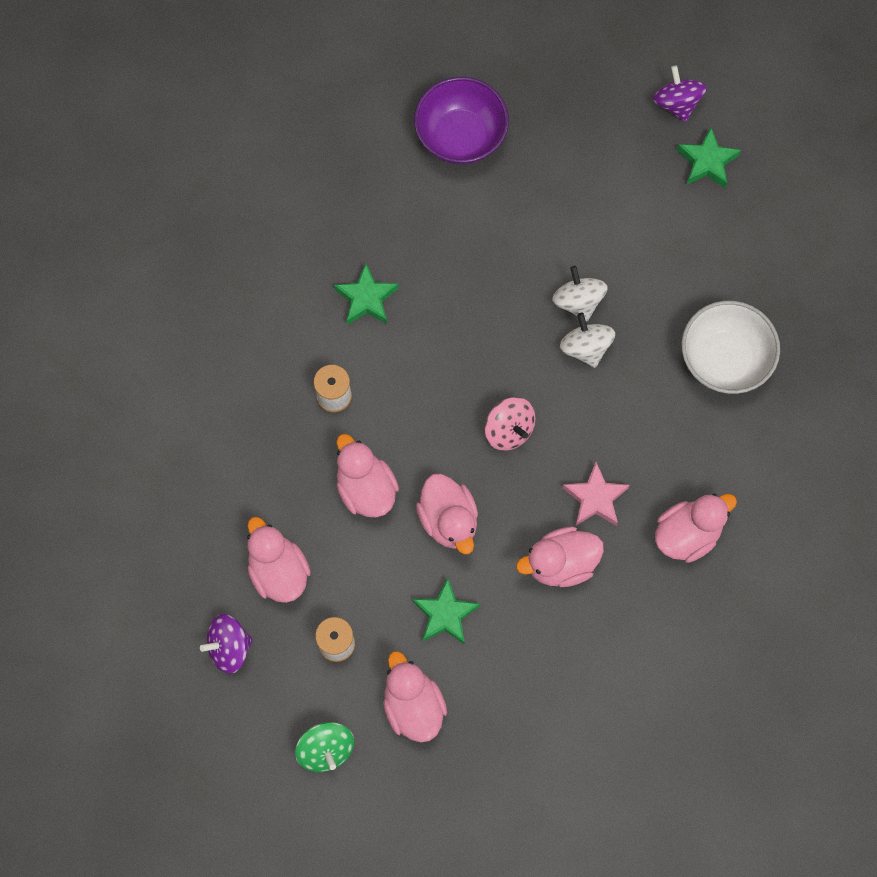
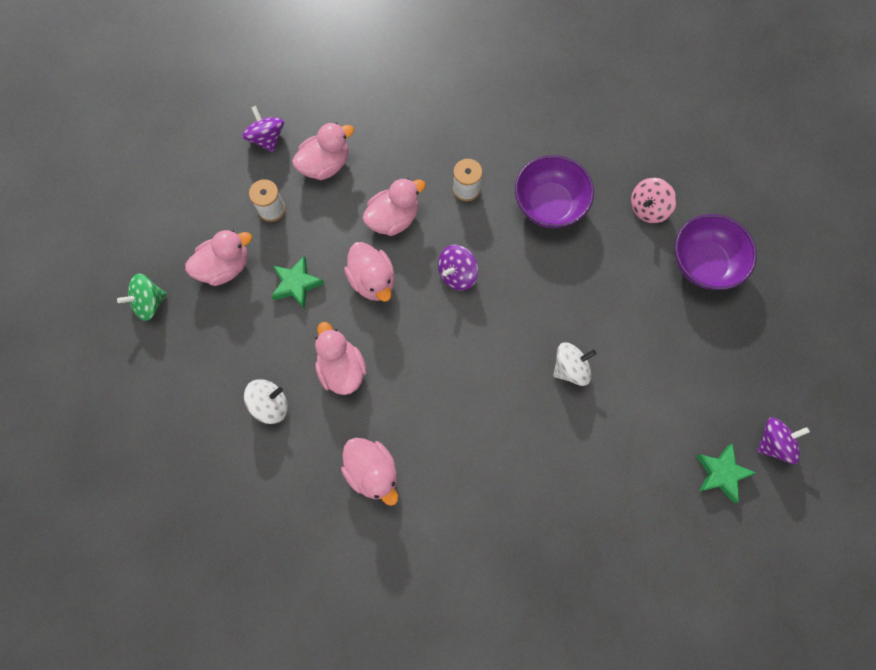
camera: 85 degrees right, 0 degrees up
green spinning top [295,722,354,772] -> green spinning top moved to [117,274,167,321]
green star [334,263,399,325] -> purple bowl [515,155,594,228]
pink duck [416,474,478,554] -> pink duck turned 90 degrees counterclockwise [344,242,394,302]
pink spinning top [485,397,535,451] -> pink spinning top moved to [631,177,676,223]
white spinning top [560,313,615,368] -> white spinning top moved to [244,379,288,424]
pink star [562,462,630,526] -> none
white bowl [682,301,780,394] -> none
none -> purple spinning top [438,245,478,291]

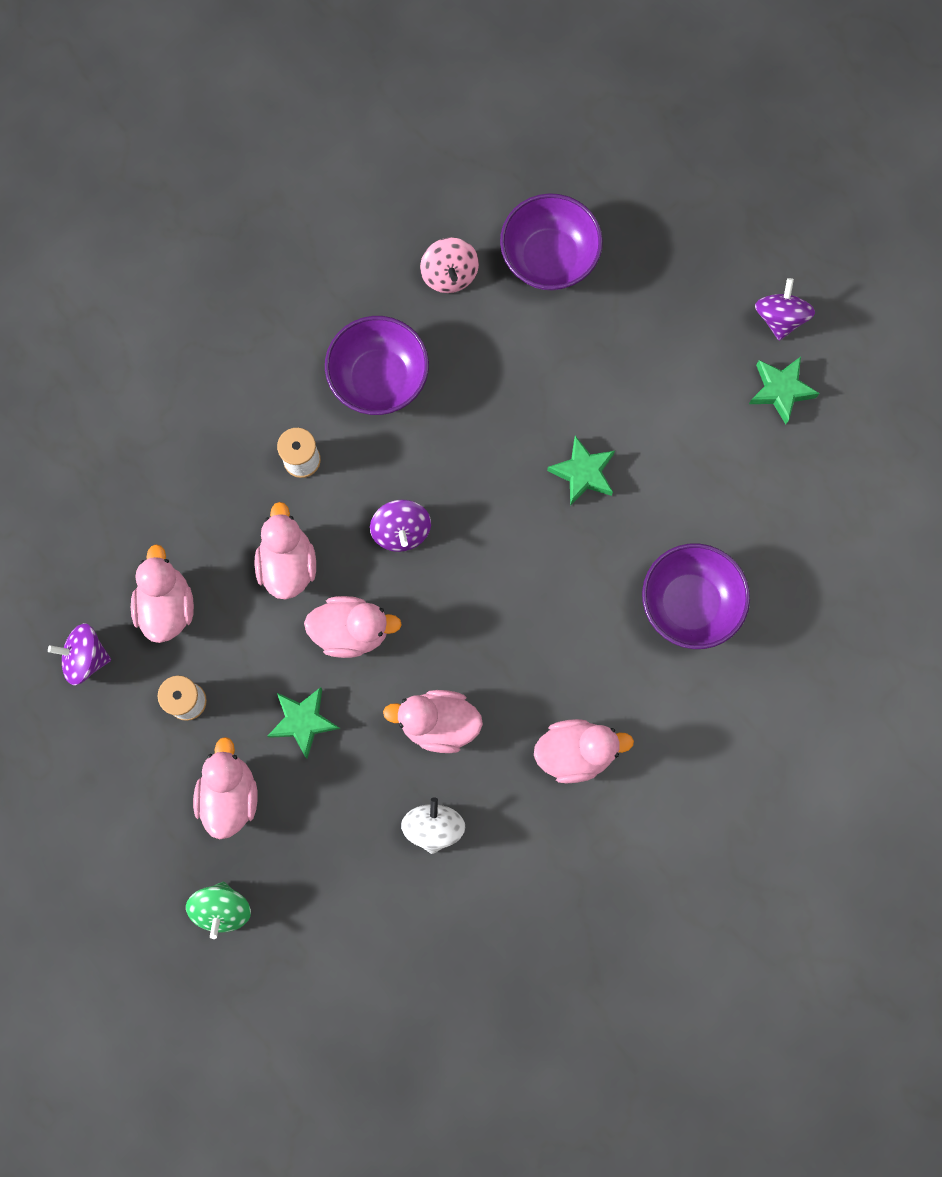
camera: 60 degrees left, 5 degrees up
white spinning top [553,342,596,386] -> green star [547,436,615,506]
none -> purple bowl [642,543,750,649]

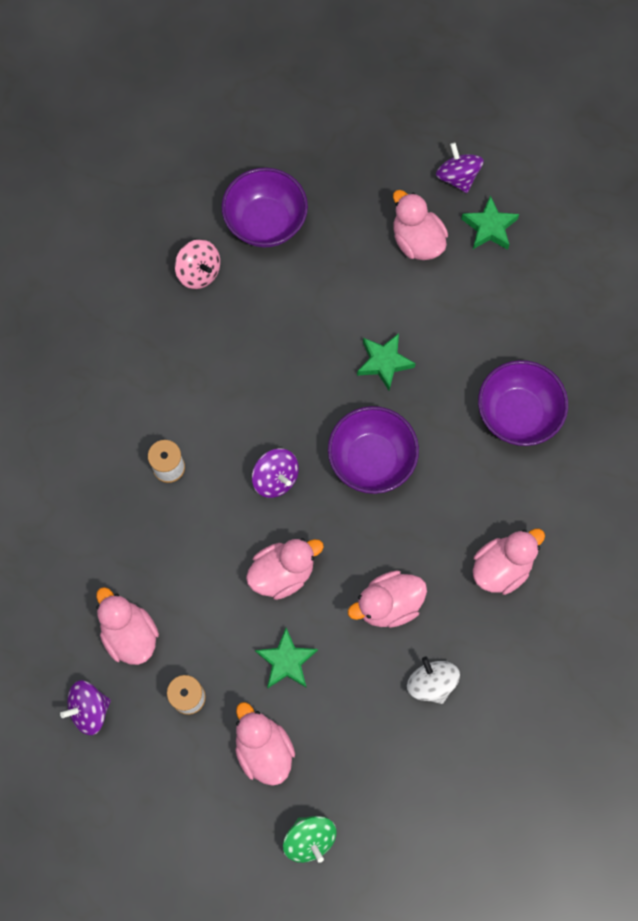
camera: 30 degrees left, 5 degrees down
pink duck [255,502,316,600] -> pink duck moved to [393,190,448,260]
purple bowl [325,316,429,415] -> purple bowl moved to [328,406,419,494]

